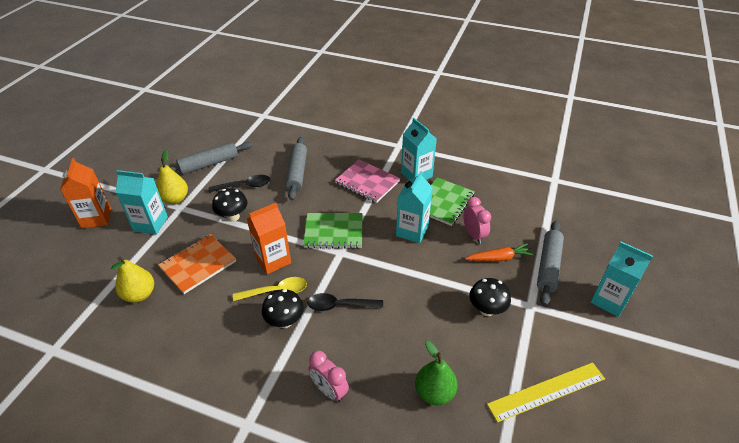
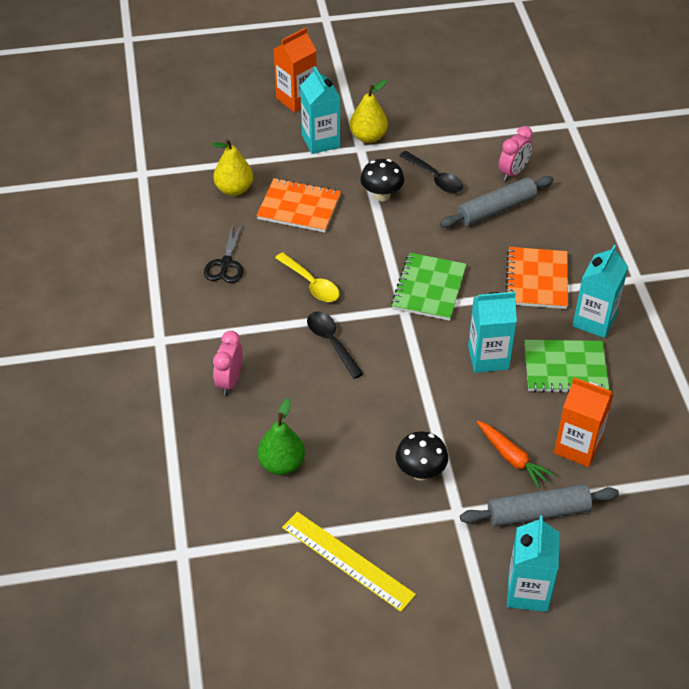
camera: 60 degrees right, 5 degrees up
grey rolling pin [170,142,253,174] -> none
orange carton [247,202,291,274] -> orange carton moved to [554,377,614,467]
black mushroom [262,289,304,328] -> none
green notebook [303,213,363,249] -> green notebook turned 45 degrees clockwise [391,253,467,321]
pink notebook [335,159,400,203] -> orange notebook [505,247,568,309]
pink clock [463,197,491,244] -> pink clock moved to [499,126,533,181]
none -> black scissors [204,223,243,283]

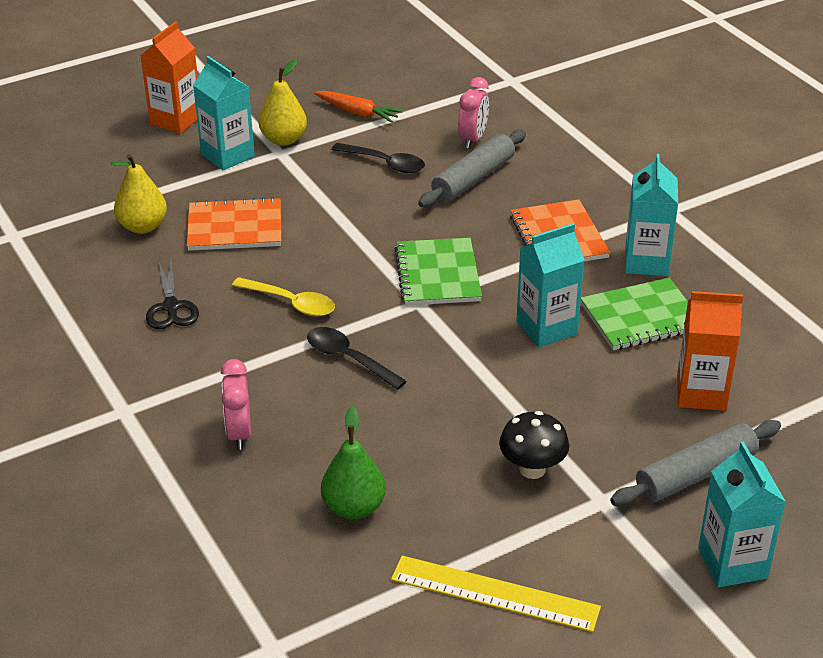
camera: 20 degrees left, 10 degrees down
black mushroom [360,159,404,202] -> none
orange carrot [477,421,555,488] -> orange carrot moved to [314,91,403,123]

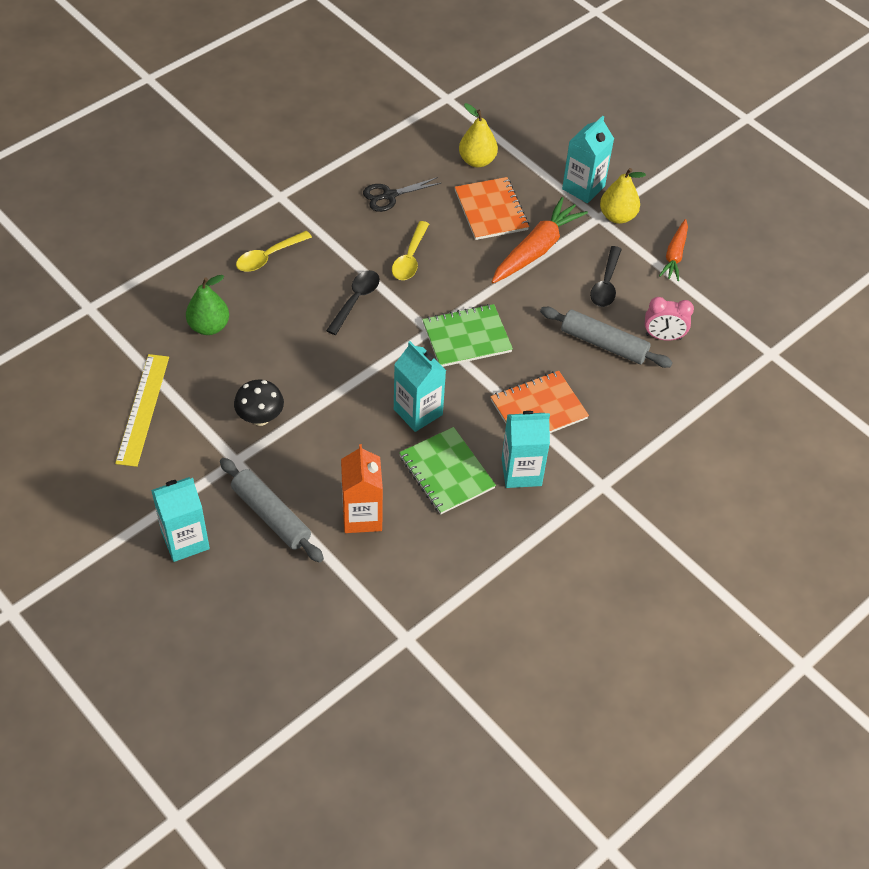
camera: 75 degrees right, 15 degrees up
orange carton [141,21,198,134] -> none
pink clock [221,359,251,450] -> yellow spoon [236,231,312,272]
none -> orange carrot [491,197,588,283]

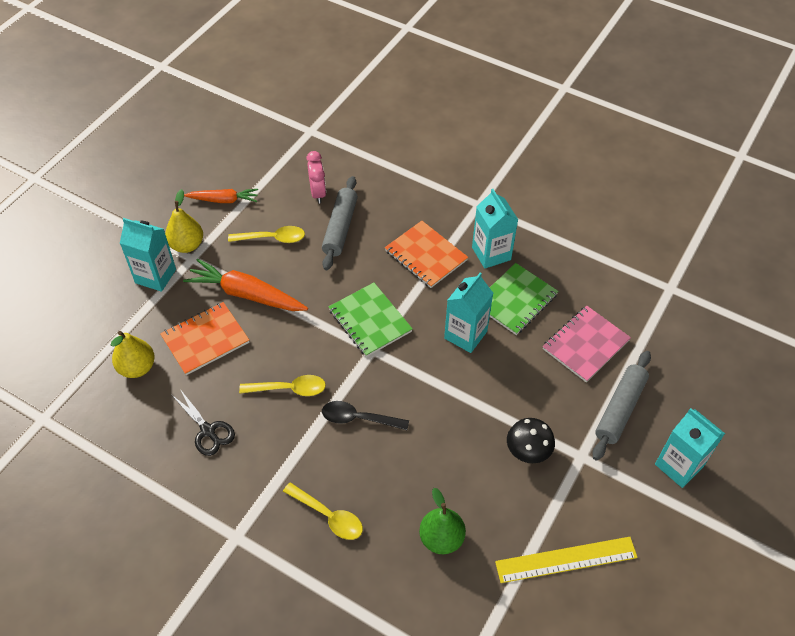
camera: 105 degrees left, 0 degrees up
orange carton [341,444,383,533] -> pink notebook [543,306,631,382]
black spoon [590,246,622,307] -> yellow spoon [228,226,305,243]

